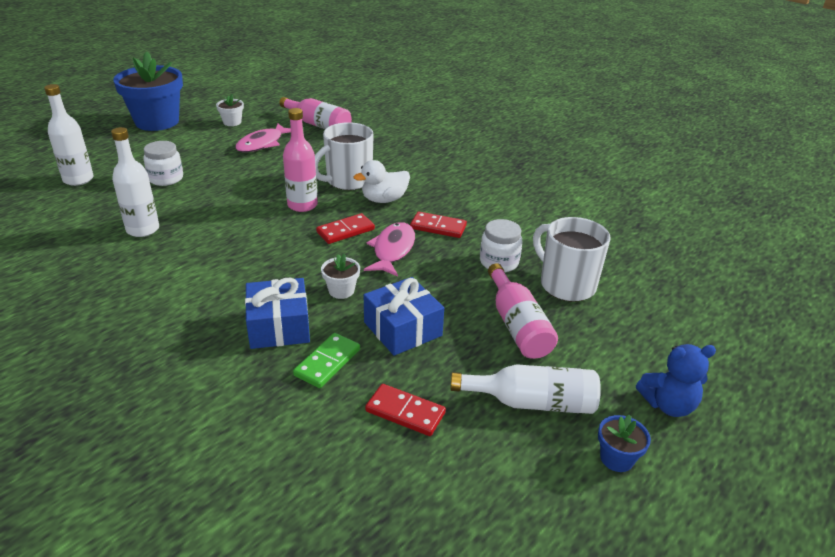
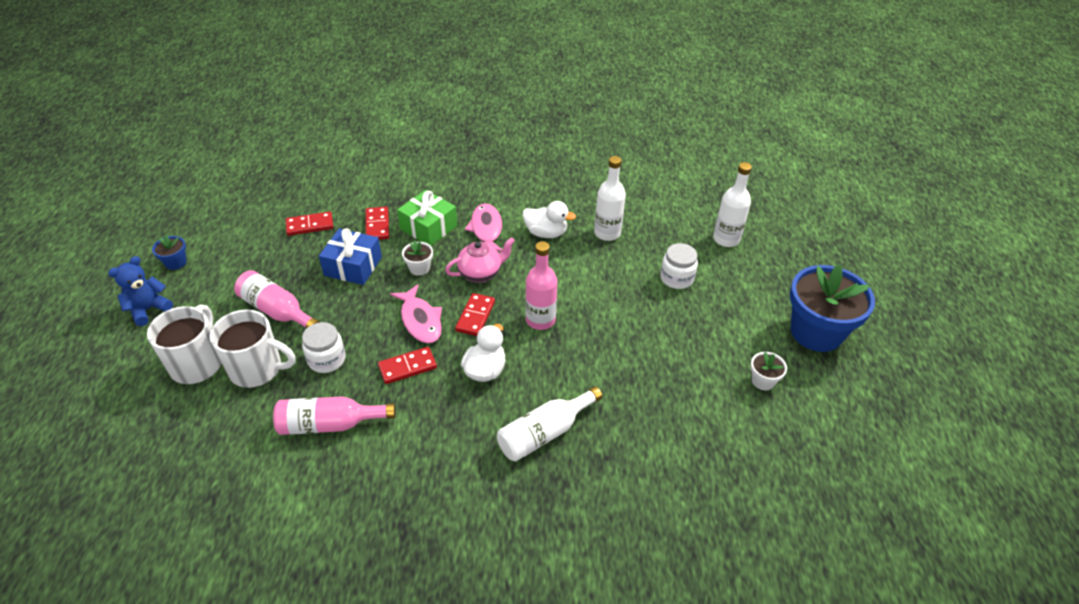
camera: 140 degrees right, 10 degrees up
pink fish [235,123,291,152] -> pink fish moved to [465,204,503,252]
blue gift [245,278,310,349] -> green gift [397,190,457,246]
pink bottle [279,97,352,129] -> pink bottle moved to [273,396,396,435]
green domino [293,333,360,388] -> red domino [366,207,389,240]
white mug [315,122,374,190] -> white mug moved to [147,304,221,384]
white bottle [450,364,601,414] -> white bottle moved to [497,386,602,462]
none -> pink teapot [445,237,515,283]
none -> white duck [523,201,576,238]

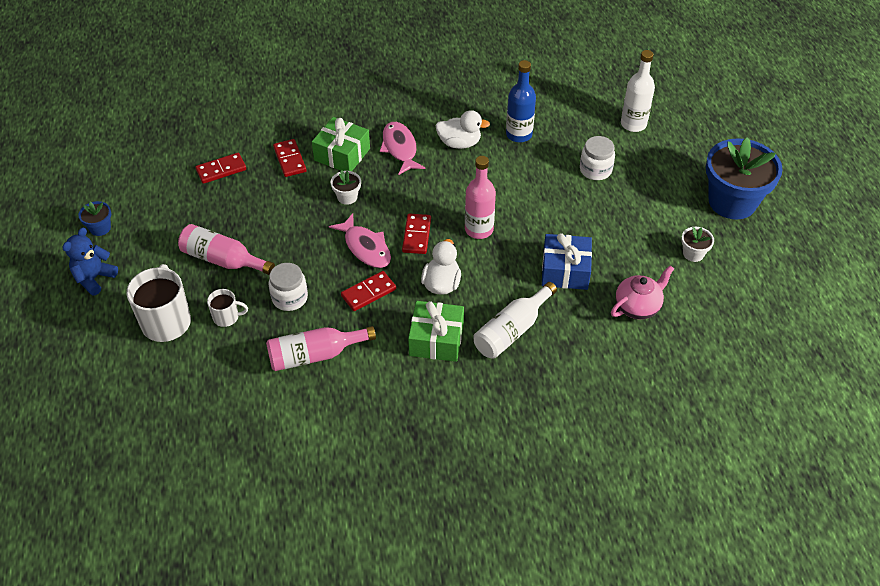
camera: 10 degrees left, 5 degrees up
white mug [210,309,296,388] -> white mug [207,289,248,327], size x0.52
blue gift [319,228,382,285] -> blue gift moved to [542,233,592,290]
pink teapot [445,237,515,283] -> pink teapot moved to [611,265,674,319]
white bottle [594,156,626,241] -> blue bottle [506,60,536,142]
none -> green gift [408,301,464,362]

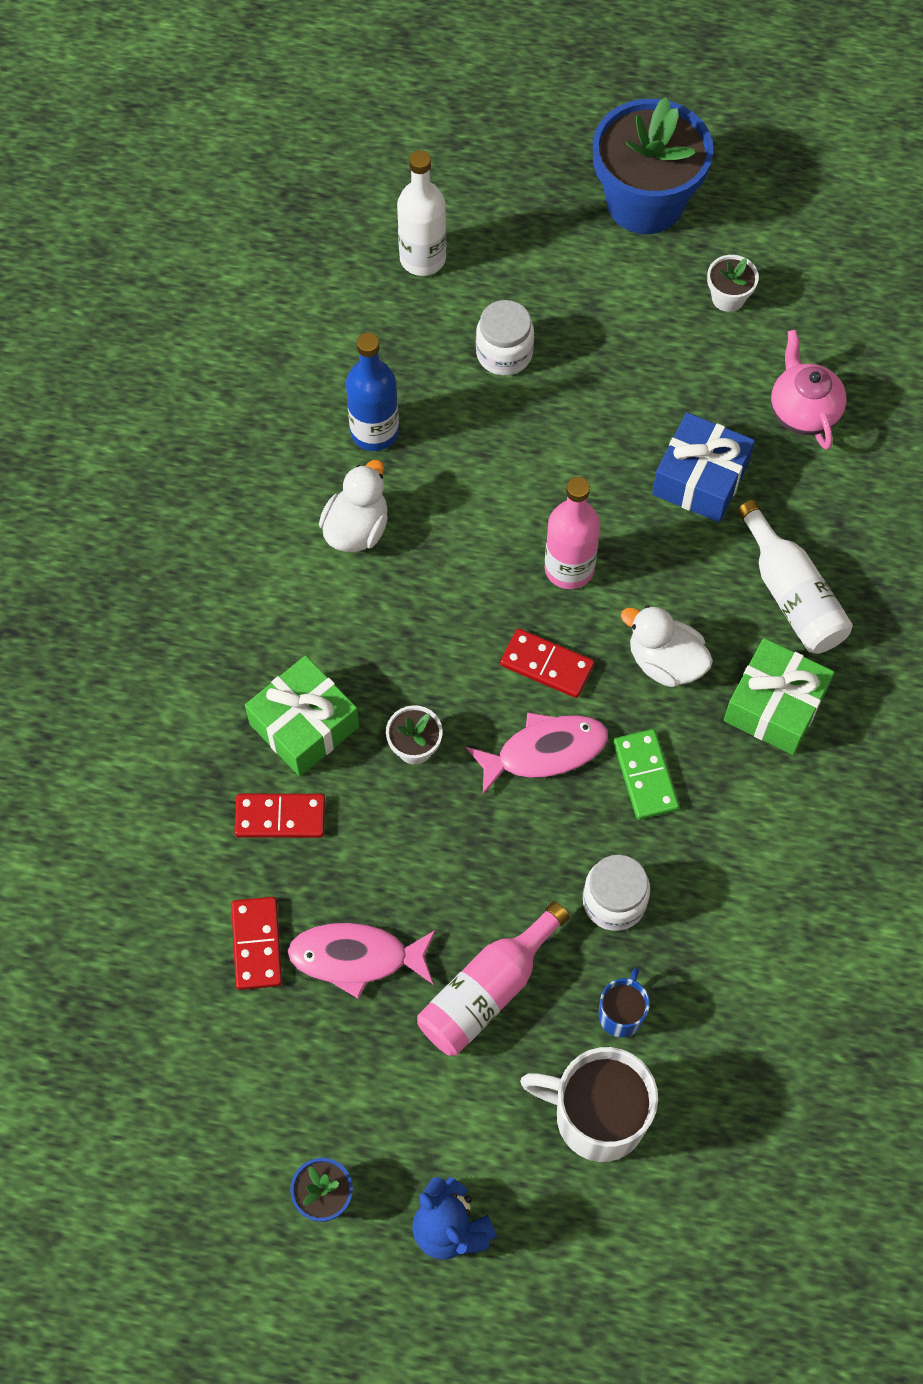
camera: 70 degrees left, 15 degrees up
white mug [207,289,248,327] -> blue mug [599,968,650,1037]
pink bottle [266,326,376,371] -> none
red domino [341,271,396,311] -> green domino [613,729,679,820]
pink fish [380,122,425,175] -> pink fish moved to [288,923,436,999]

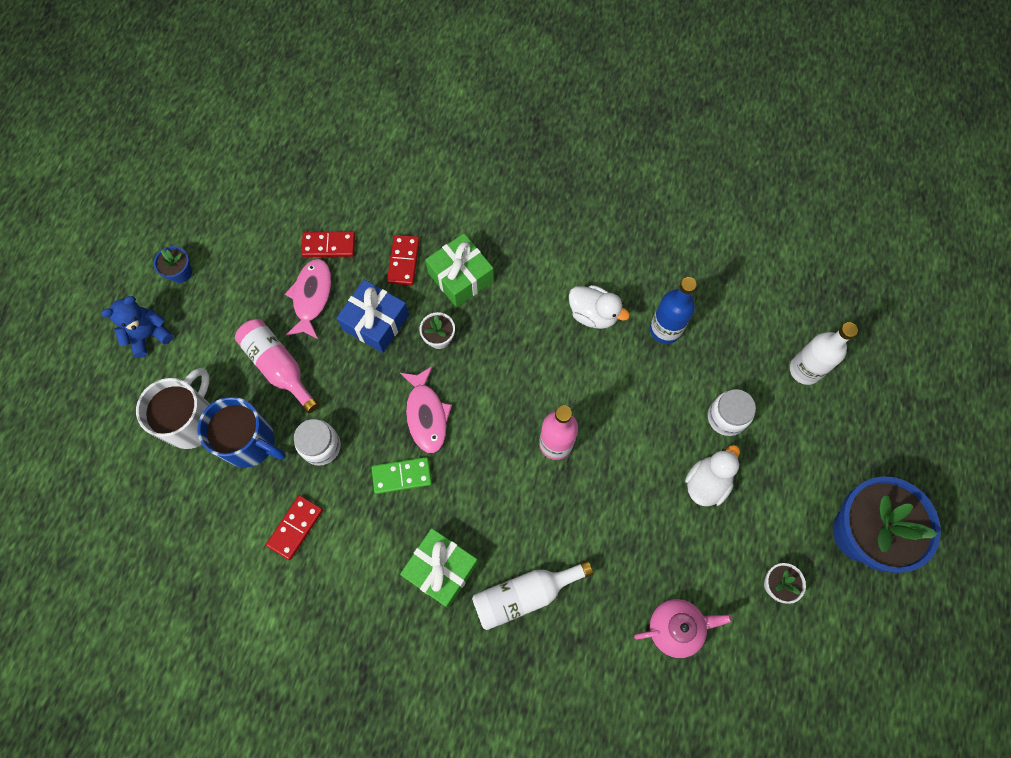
camera: 95 degrees right, 5 degrees up
red domino [500,628,595,698] -> red domino moved to [266,495,323,560]
blue mug [599,968,650,1037] -> blue mug [197,397,286,468], size x1.93
white duck [621,605,713,687] -> white duck moved to [685,445,740,506]
blue gift [652,412,755,522] -> blue gift moved to [336,280,409,353]

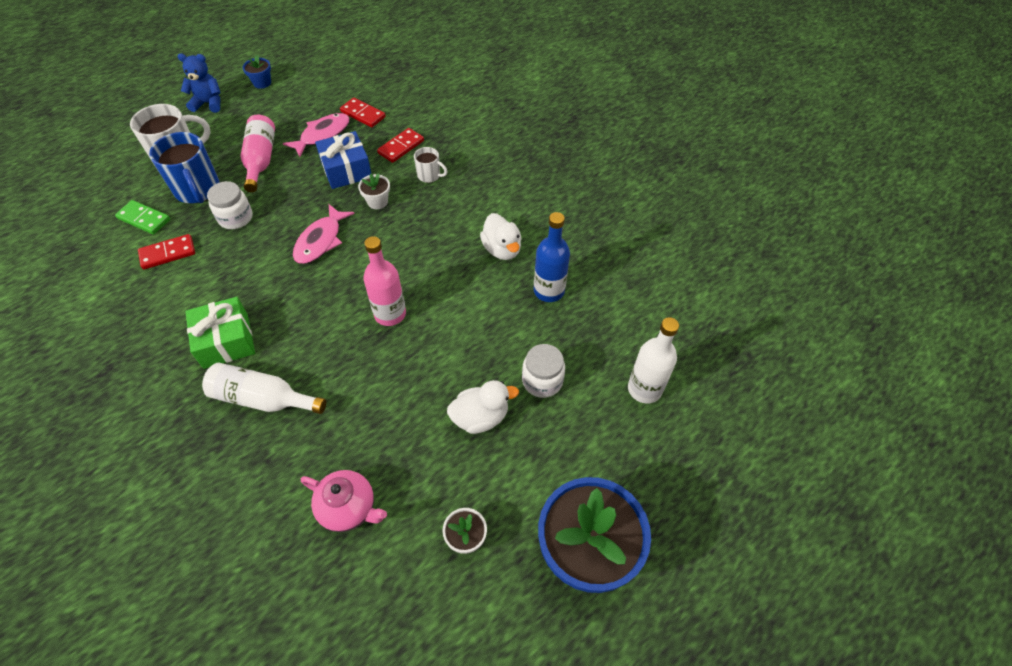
camera: 35 degrees right, 15 degrees down
green domino [372,457,432,494] -> green domino moved to [115,200,170,235]
green gift [425,233,494,307] -> white mug [414,147,448,183]

